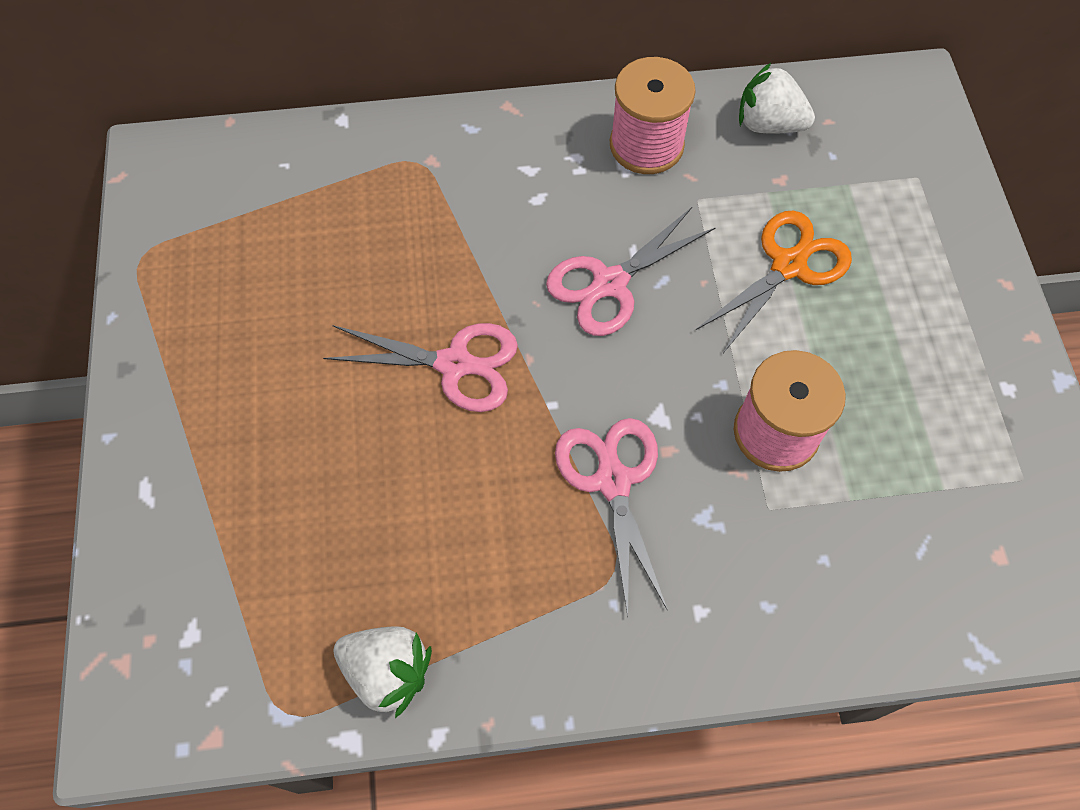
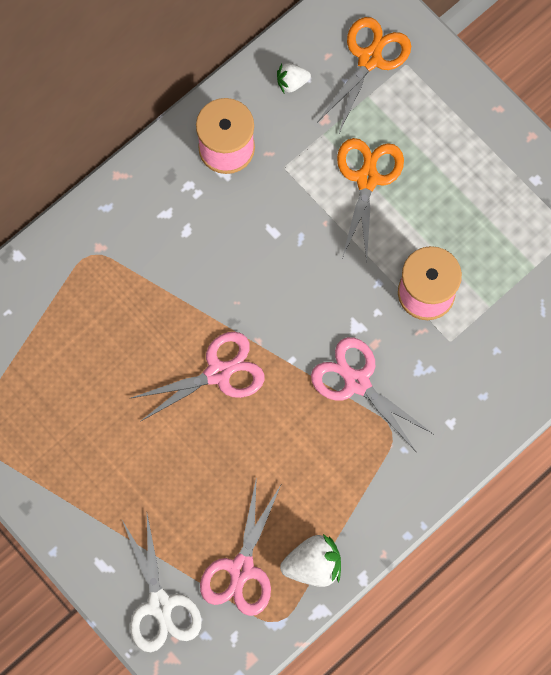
camera: 35 degrees left, 10 degrees up
pink scissors [546,207,716,336] -> pink scissors moved to [200,477,282,616]
white strawberry [739,62,815,134] -> white strawberry [277,63,311,93], size x0.61
none -> white scissors [122,514,202,652]
none -> orange scissors [318,17,411,133]

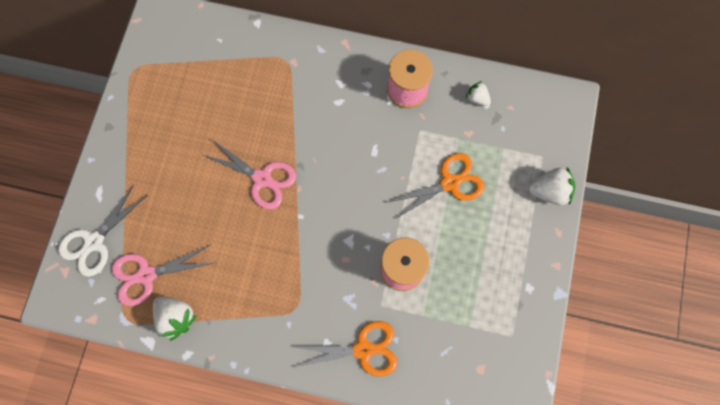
camera: 55 degrees right, 0 degrees up
pink scissors [311,337,433,451] -> none
orange scissors [318,17,411,133] -> orange scissors moved to [295,321,397,377]
none -> white strawberry [529,167,576,205]

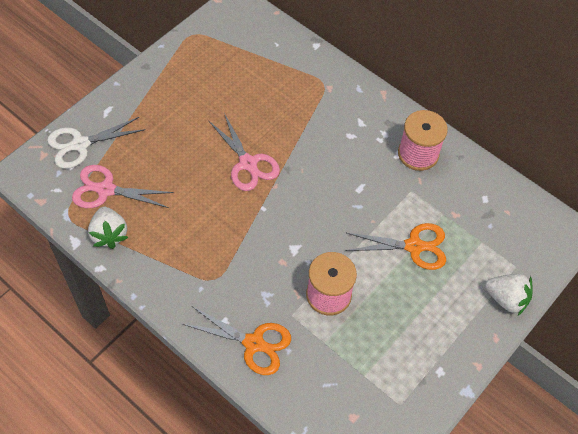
camera: 25 degrees right, 15 degrees down
white strawberry [466,81,491,106] -> none

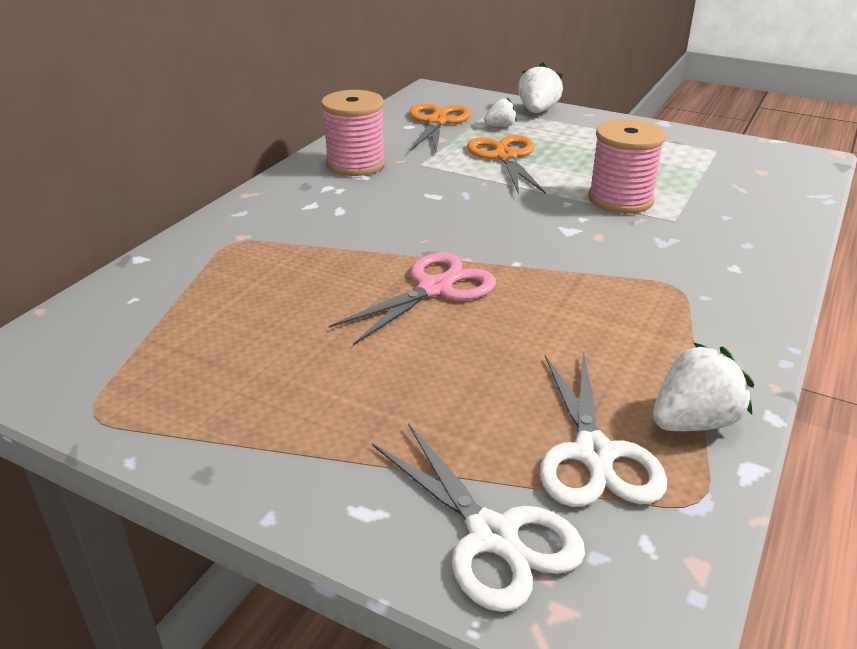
camera: 100 degrees left, 25 degrees down
pink scissors [72,165,174,208] -> white scissors [540,352,667,507]
orange scissors [183,307,291,375] -> orange scissors moved to [409,103,471,153]
none -> white strawberry [484,97,517,127]

